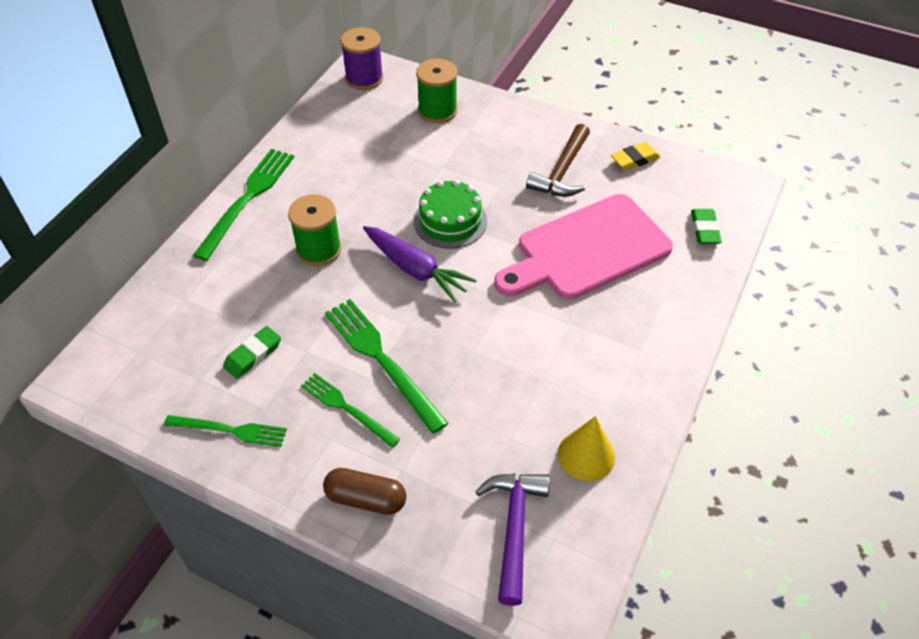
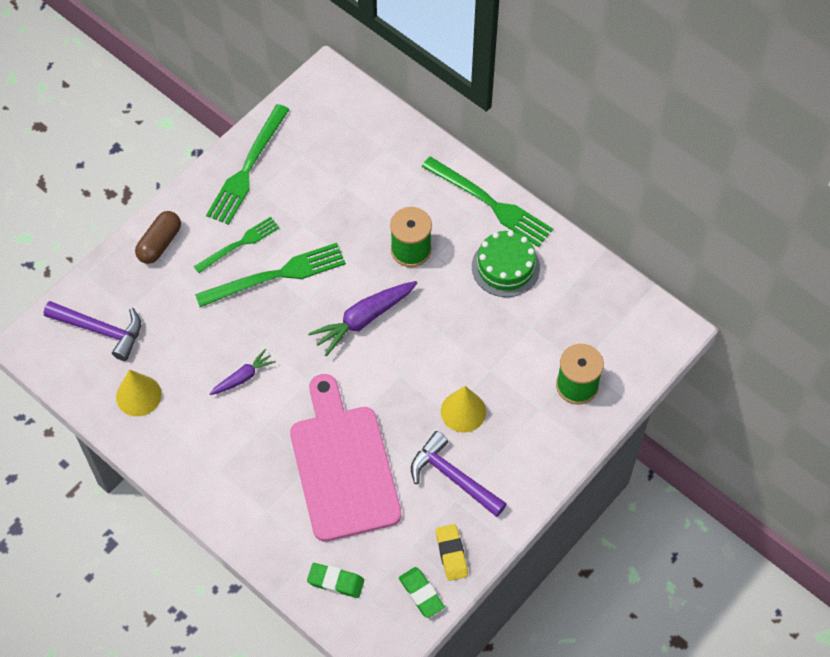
camera: 105 degrees right, 10 degrees up
green fork [164,415,287,447] -> green fork [206,104,290,225], size x1.60
green eraser [223,326,281,379] -> green eraser moved to [399,567,445,618]
purple spool [341,27,384,90] -> none
green cake [414,180,487,249] -> green cake moved to [472,230,540,297]
brown hammer [526,124,590,197] -> purple hammer [411,431,507,517]
none -> purple carrot [210,349,276,395]
none -> yellow cone [441,386,486,432]

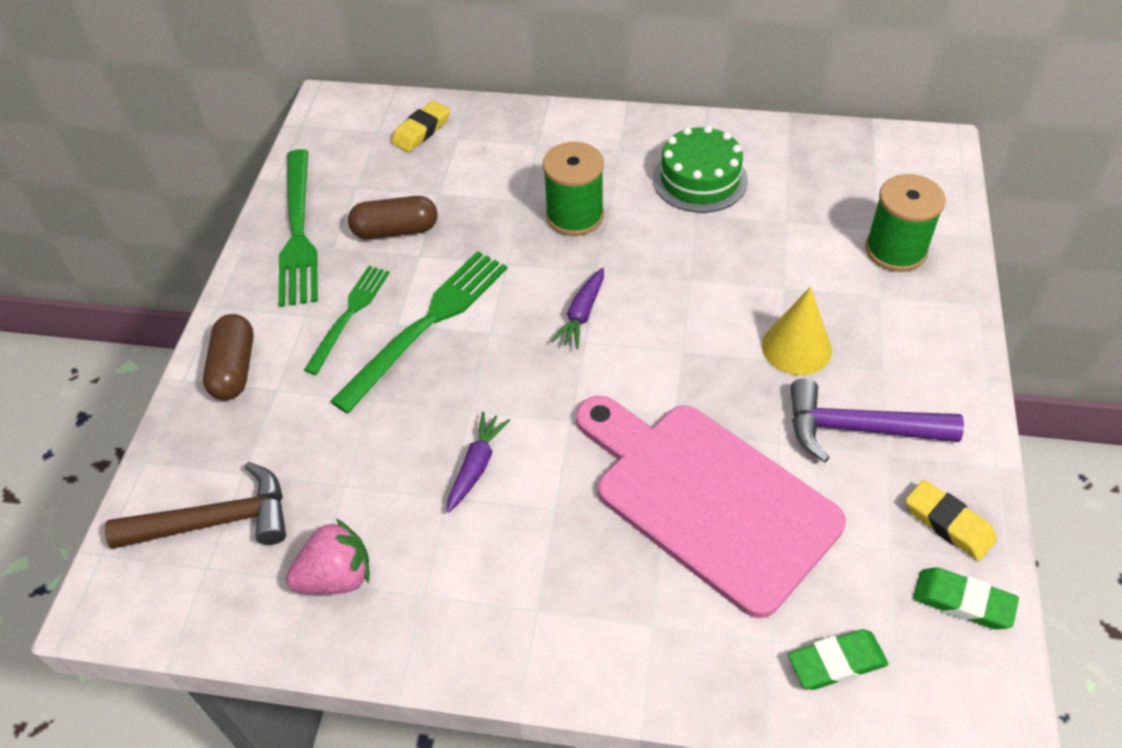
camera: 30 degrees left, 10 degrees down
purple hammer [44,301,141,361] -> brown hammer [105,462,286,549]
yellow cone [116,370,162,416] -> pink strawberry [286,519,370,594]
purple carrot [308,281,417,356] -> purple carrot [551,268,604,349], size x0.59
green fork [421,156,553,247] -> none
none -> brown capsule [348,196,438,239]
none -> yellow eraser [391,101,450,152]

